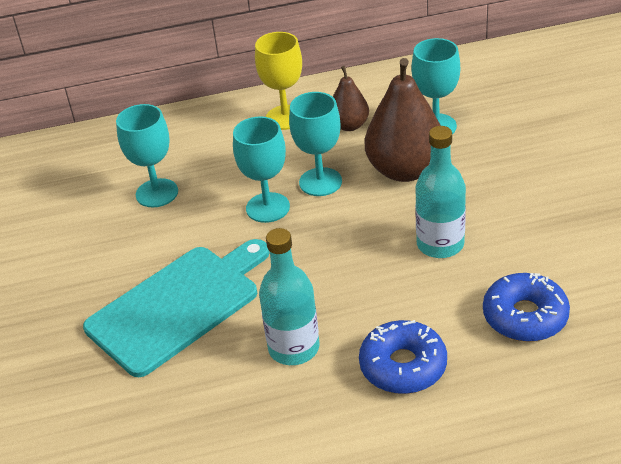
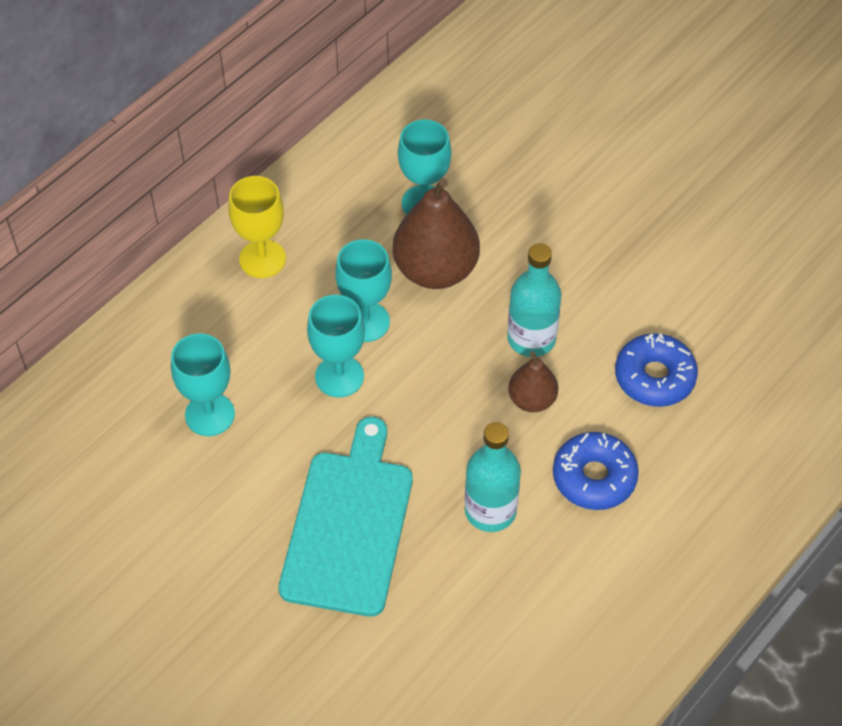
camera: 40 degrees left, 15 degrees up
brown pear [333,66,369,131] -> brown pear moved to [508,351,558,412]

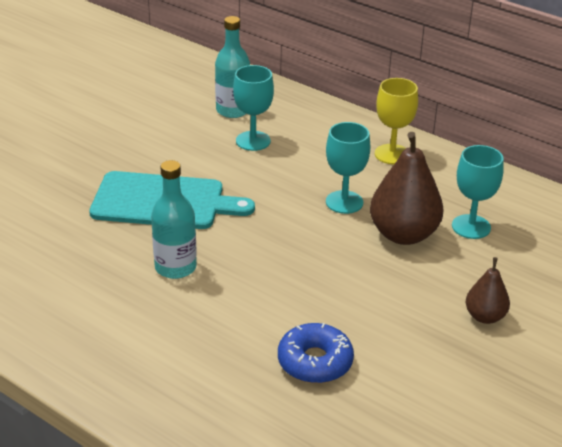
camera: 85 degrees right, 20 degrees down
turquoise goblet [307,295,365,397] -> none
turquoise bottle [507,243,561,357] -> turquoise bottle moved to [215,16,250,118]
brown pear [508,351,558,412] -> brown pear moved to [466,257,510,324]
blue donut [553,432,639,510] -> none

